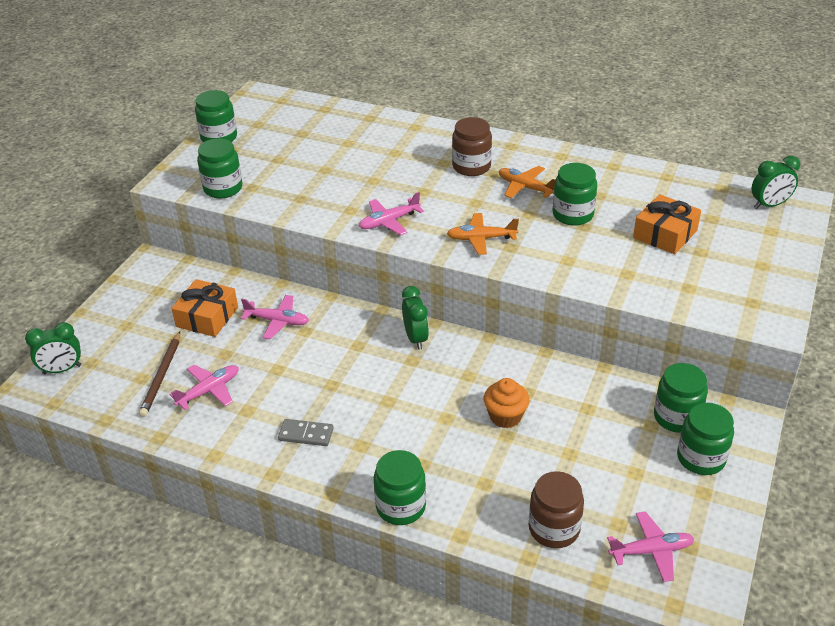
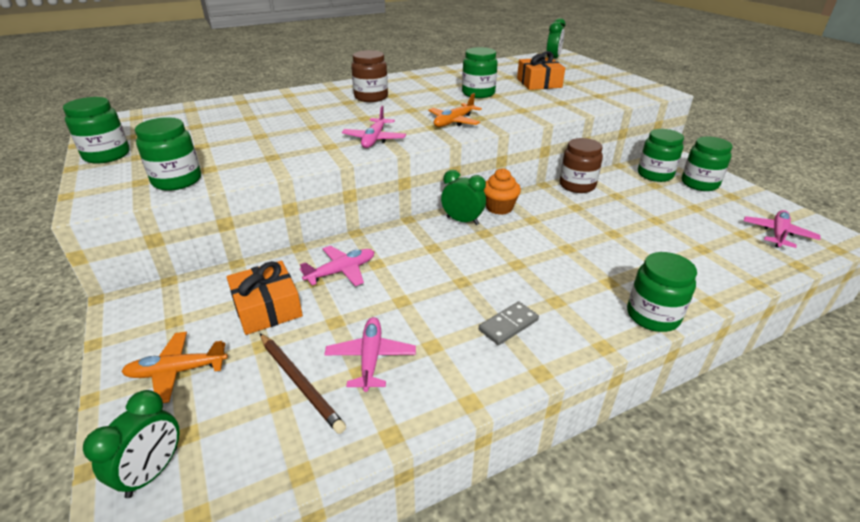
camera: 50 degrees left, 5 degrees down
orange cupcake [484,378,529,428] -> orange cupcake moved to [484,168,521,215]
orange plane [499,166,555,198] -> orange plane moved to [121,332,228,403]
brown jar [529,471,584,548] -> brown jar moved to [560,138,603,193]

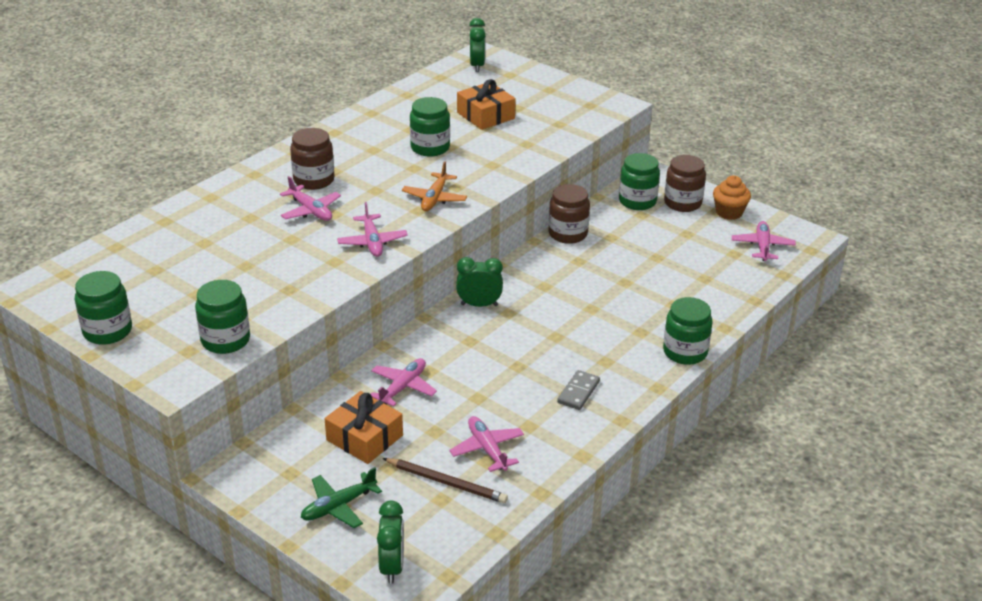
camera: 25 degrees left, 0 degrees up
orange plane [121,332,228,403] -> green plane [301,467,382,528]
orange cupcake [484,168,521,215] -> orange cupcake moved to [713,176,751,220]
green jar [682,136,733,191] -> brown jar [664,155,706,212]
none -> pink plane [280,176,341,221]

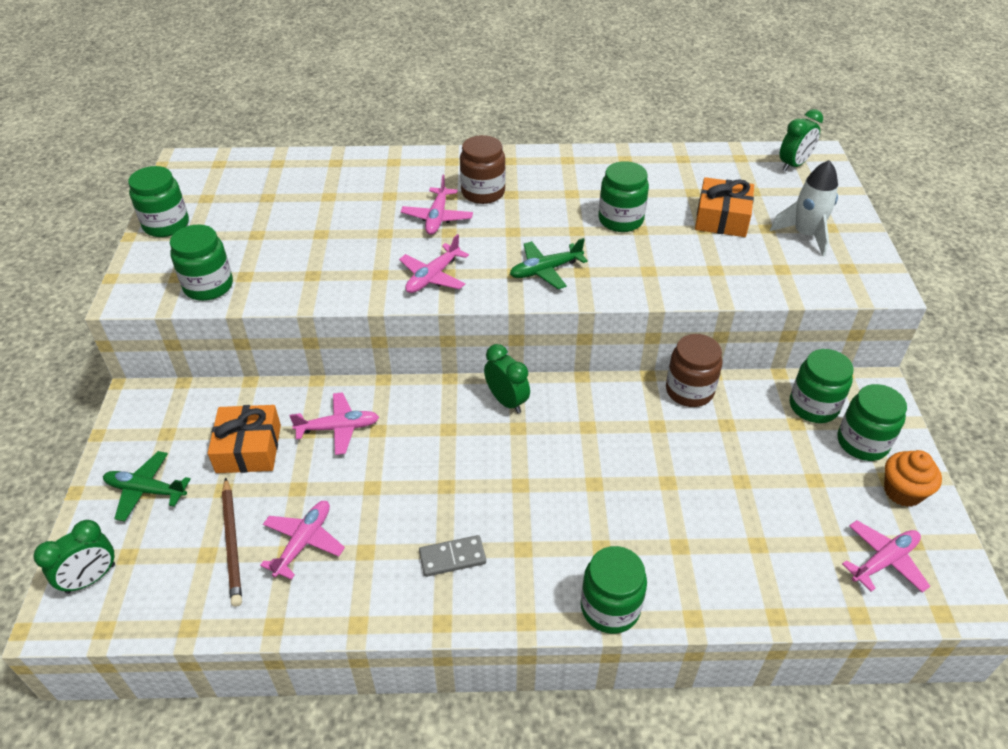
camera: 50 degrees right, 10 degrees up
orange plane [402,161,467,211] -> green plane [510,238,588,289]
brown jar [664,155,706,212] -> green jar [838,384,907,461]
none -> white rocket [770,160,838,257]

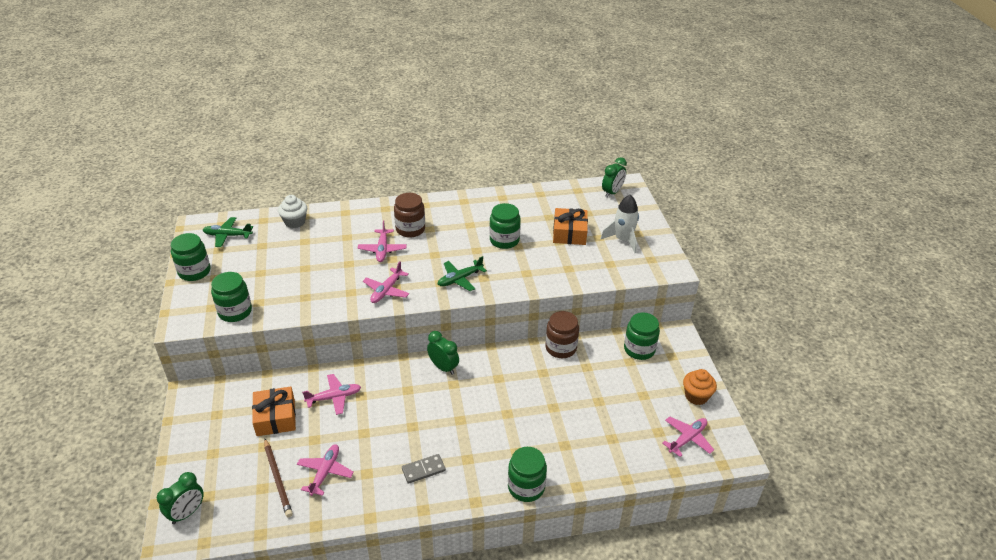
camera: 10 degrees left, 5 degrees down
green plane [103,451,191,522] -> green plane moved to [203,217,253,247]
green jar [838,384,907,461] -> none
none -> white cupcake [278,195,307,228]

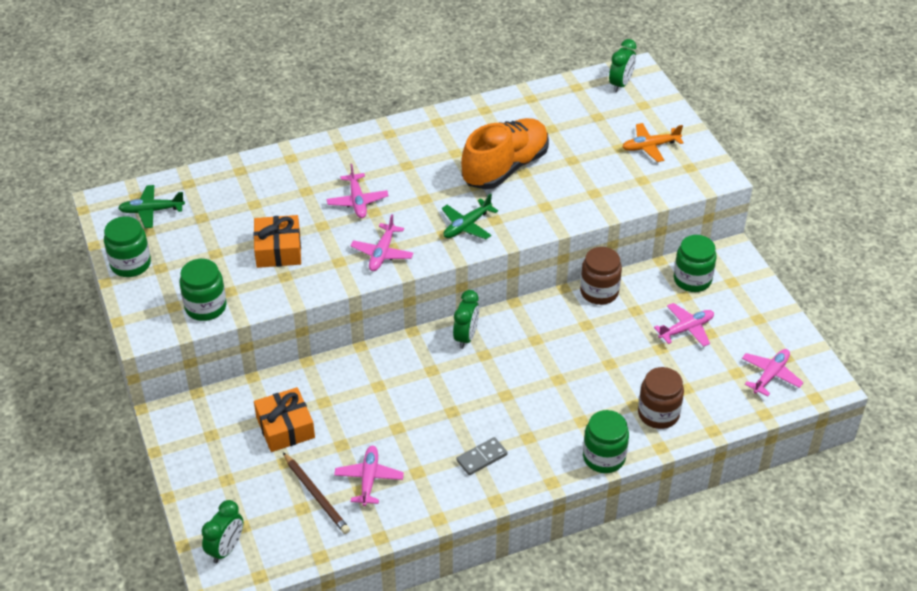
camera: 10 degrees left, 5 degrees up
white cupcake [278,195,307,228] -> none
pink plane [302,374,361,415] -> pink plane moved to [654,303,714,347]
brown jar [394,193,425,237] -> brown jar moved to [638,367,684,429]
green clock [427,331,459,375] -> green clock turned 75 degrees clockwise [453,290,479,349]
green jar [490,203,521,249] -> orange shoe [461,118,549,189]
orange gift [553,208,588,245] -> orange gift moved to [253,215,301,268]
white rocket [601,195,639,253] -> orange plane [622,123,684,162]
orange cupcake [683,369,717,405] -> none

